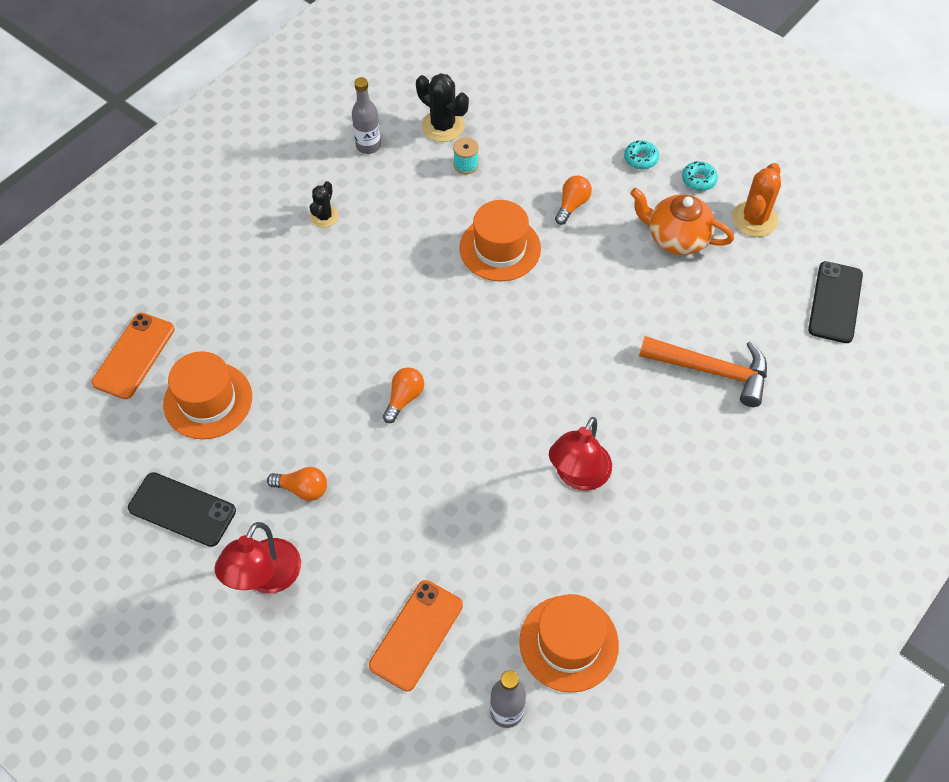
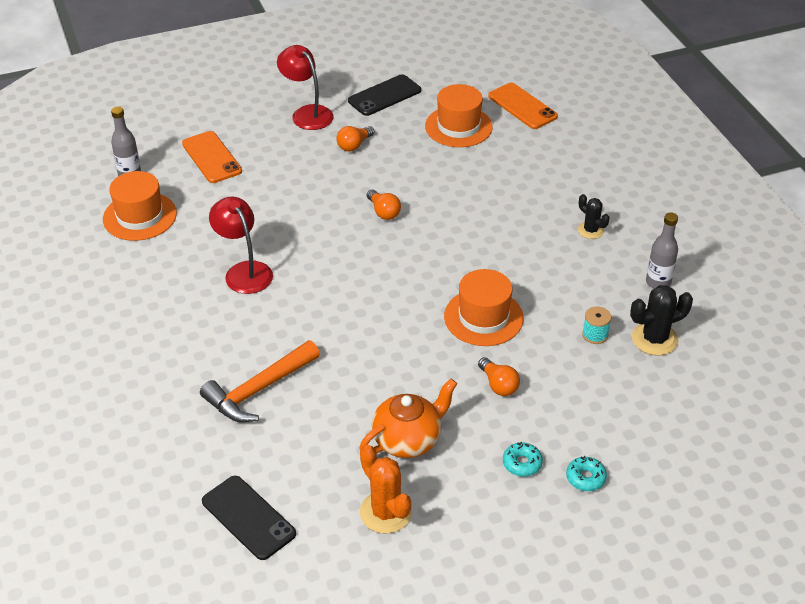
camera: 120 degrees right, 15 degrees down
turquoise donut [682,161,718,191] -> turquoise donut moved to [566,456,607,491]

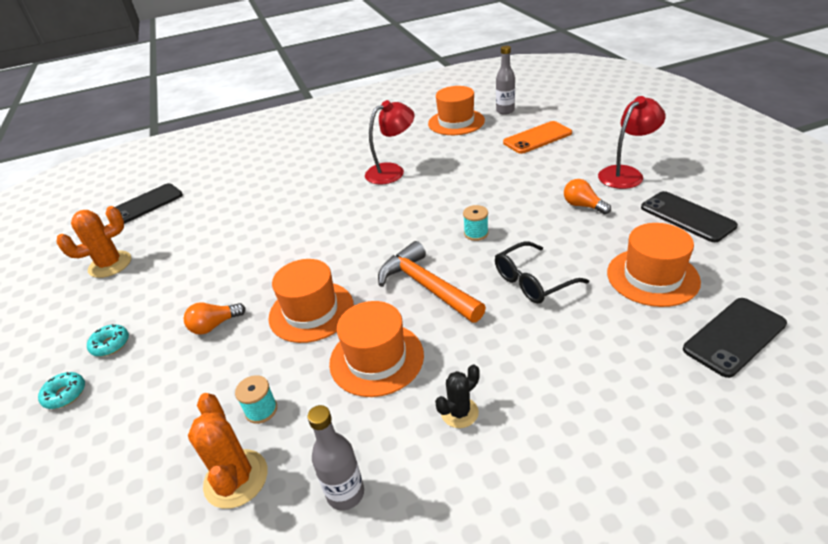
camera: 95 degrees right, 5 degrees down
orange hammer [200,340,320,422] -> orange hammer moved to [378,241,486,323]
orange teapot [359,379,457,458] -> none
orange light bulb [367,190,401,220] -> turquoise spool [463,205,488,241]
orange phone [488,83,558,129] -> black phone [683,298,787,378]
black cactus [630,285,693,355] -> orange cactus [188,393,268,509]
none -> orange hat [329,301,424,397]
none -> black glasses [495,242,589,304]

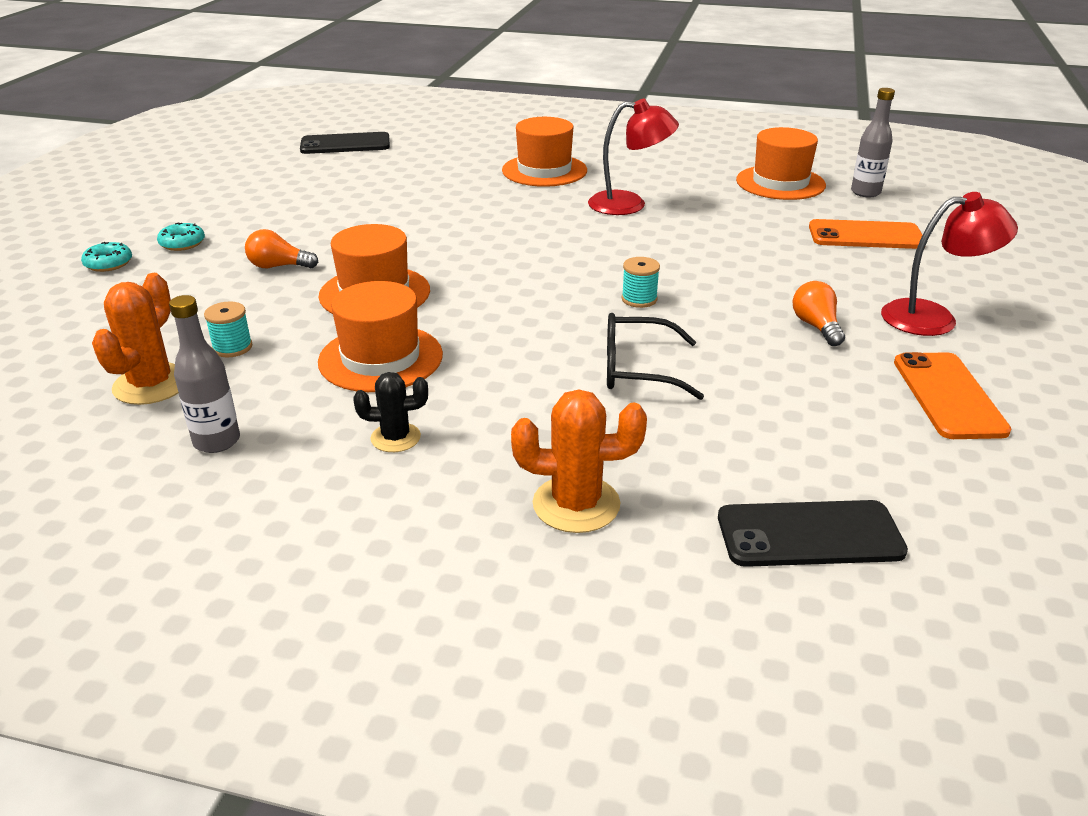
camera: 30 degrees right, 5 degrees down
orange cactus [57,206,131,278] -> orange cactus moved to [511,389,647,533]
orange hammer [378,241,486,323] -> none
orange hat [607,223,701,307] -> orange hat moved to [502,117,587,187]
black phone [641,191,738,242] -> orange phone [894,352,1011,439]

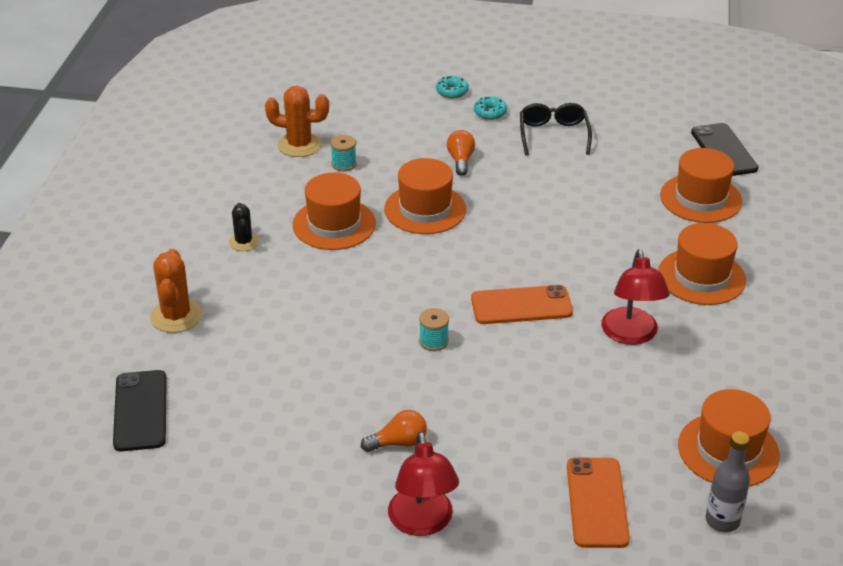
camera: 85 degrees right, 5 degrees up
grey bottle [169,295,240,453] -> none
black glasses [607,313,704,400] -> black glasses moved to [520,103,592,155]
orange phone [894,352,1011,439] -> orange phone moved to [471,285,573,324]
none -> orange hat [660,148,742,223]

